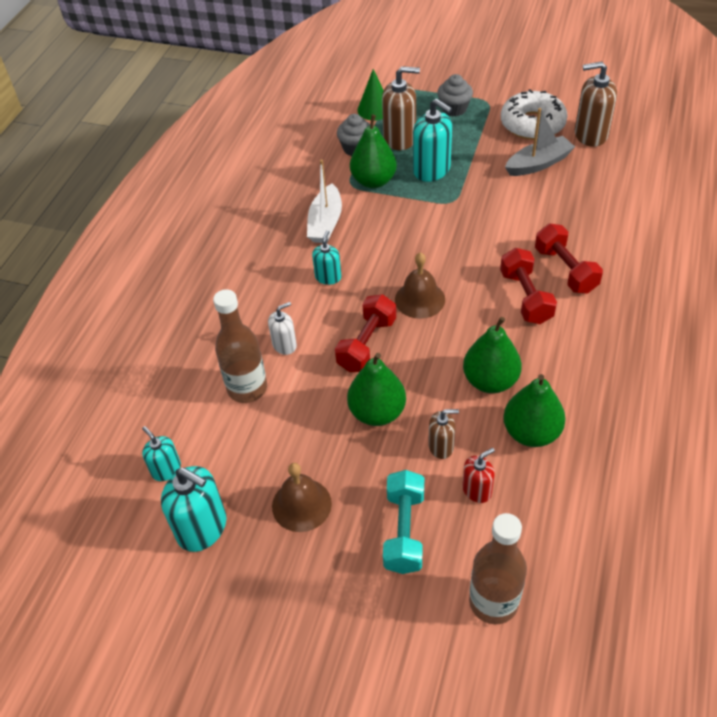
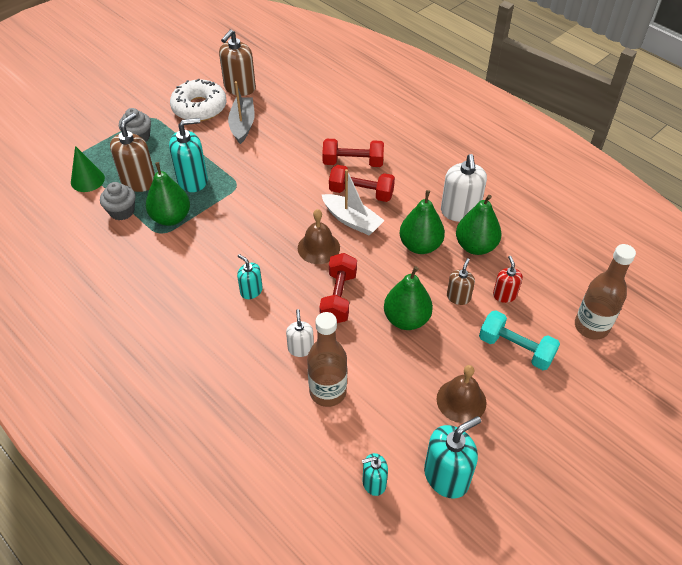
camera: 65 degrees left, 0 degrees up
white boat [307,159,342,243] -> white boat moved to [322,169,385,235]
red dumbbell [335,294,396,372] -> red dumbbell turned 45 degrees clockwise [319,253,357,323]
none -> white soap dispenser [441,154,487,222]

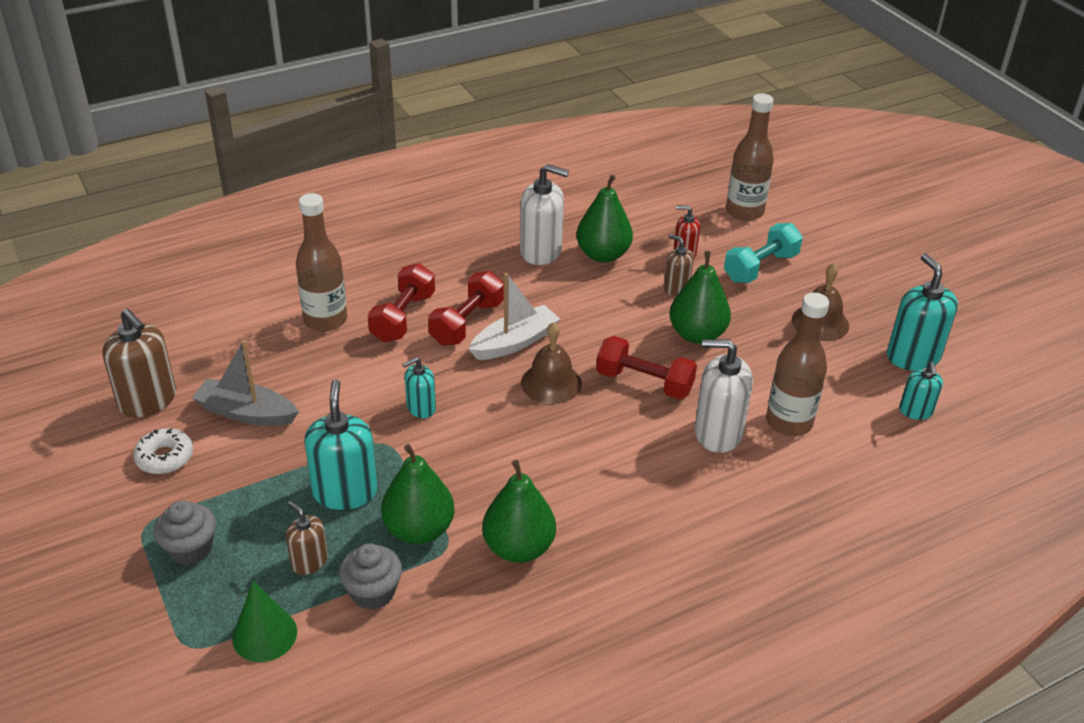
camera: 75 degrees left, 10 degrees down
brown soap dispenser [110,113,155,192] -> brown soap dispenser [286,501,328,575], size x0.57
white donut [170,78,226,121] -> white donut [133,428,193,474], size x0.57
turquoise soap dispenser [237,254,263,299] -> turquoise soap dispenser moved to [402,357,436,418]
white soap dispenser [286,309,314,357] -> white soap dispenser [695,339,753,453], size x1.75
green pear [400,190,445,254] -> green pear moved to [482,460,556,563]
none -> brown bottle [296,193,347,332]

